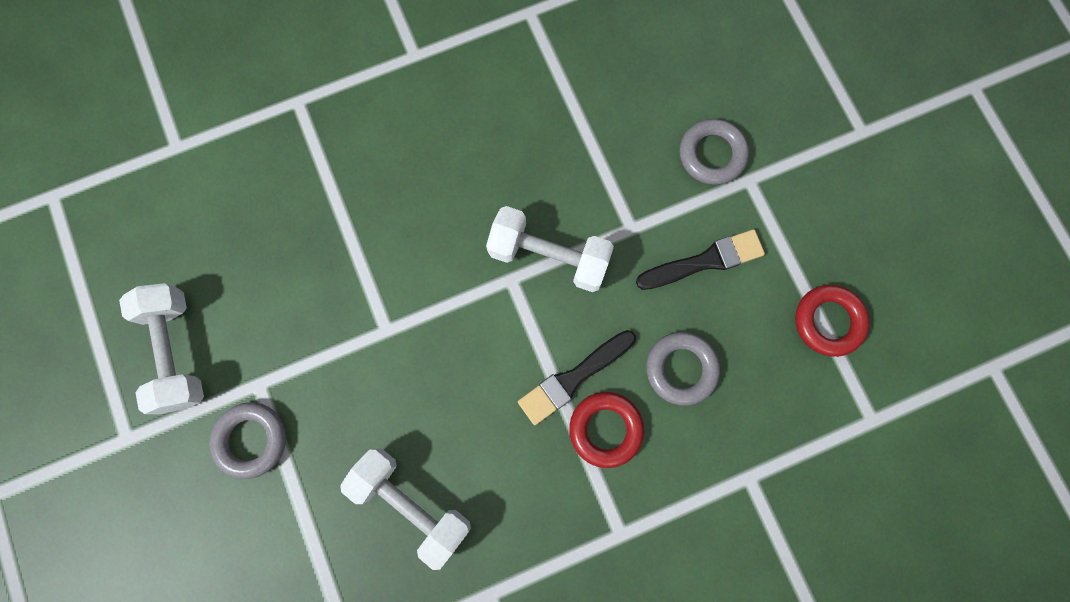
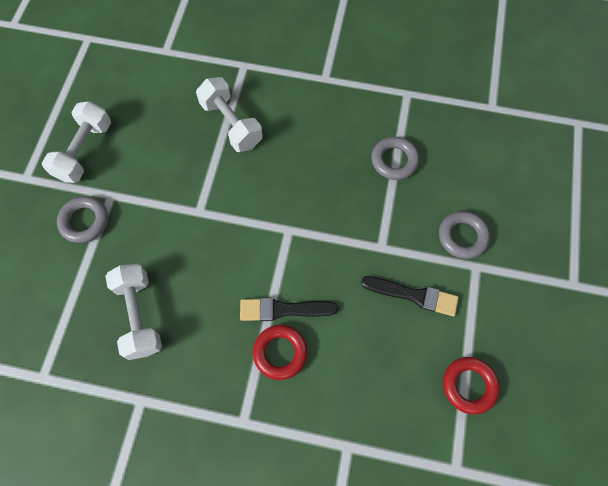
camera: 35 degrees right, 10 degrees down
white dumbbell [486,206,614,292] -> white dumbbell moved to [196,77,263,152]
grey ring [646,332,720,406] -> grey ring moved to [371,137,419,180]

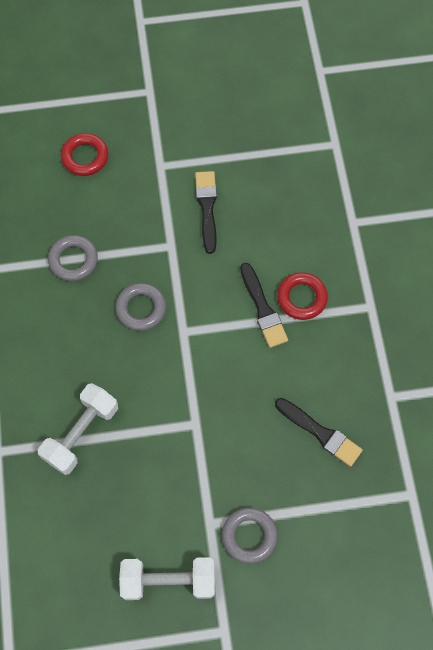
camera: 110 degrees left, 0 degrees up
white dumbbell [105,264,162,360] -> black brush [275,398,363,467]
grey ring [439,211,490,259] -> grey ring moved to [115,283,166,331]
red ring [443,357,500,415] -> red ring moved to [61,133,108,176]

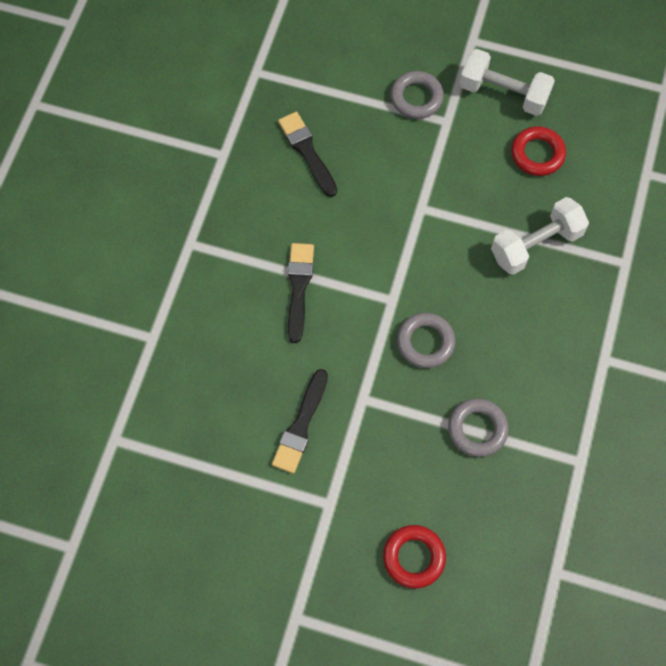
camera: 155 degrees left, 0 degrees up
red ring [277,272,328,320] -> red ring moved to [511,126,566,176]

